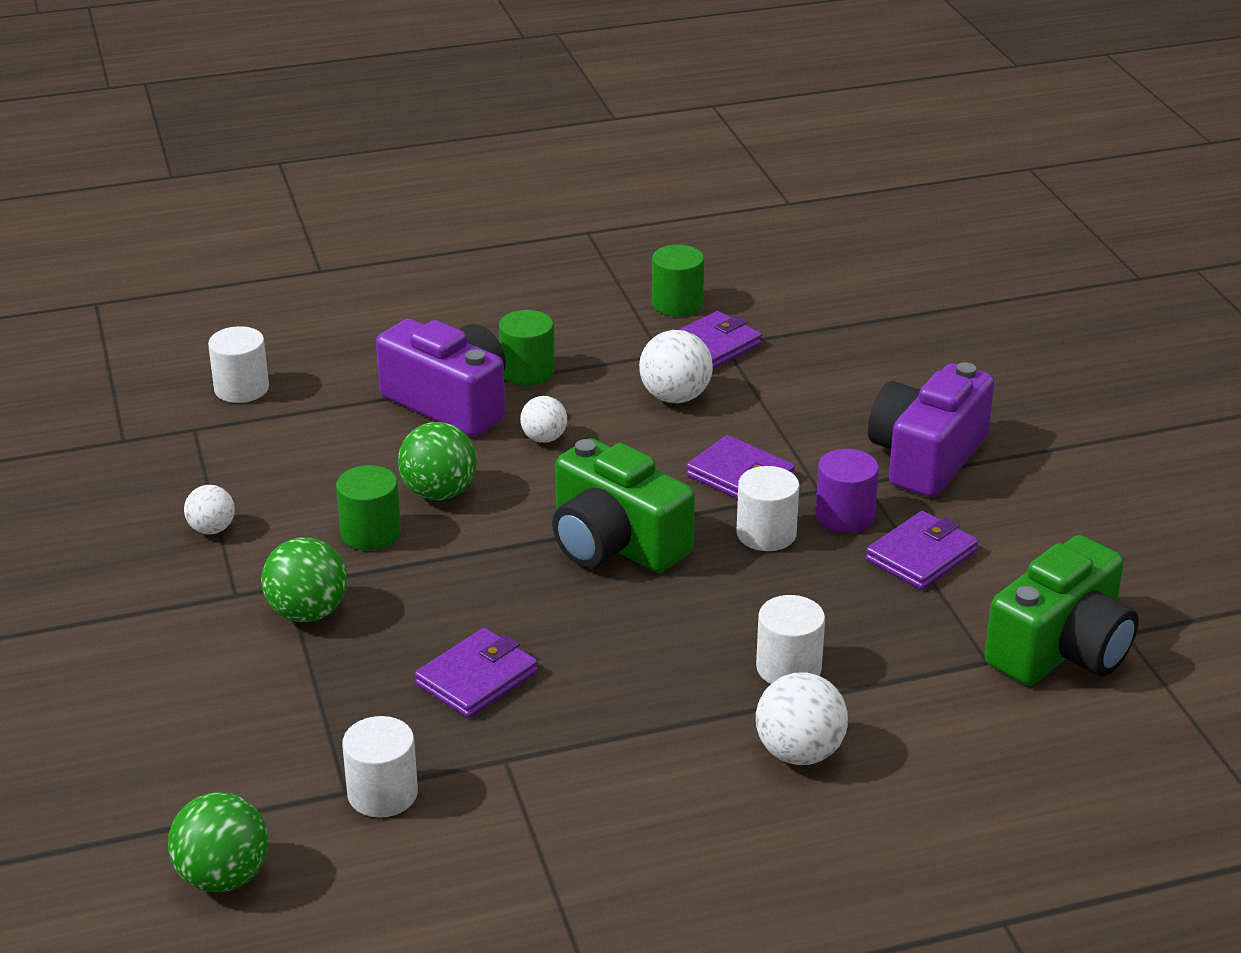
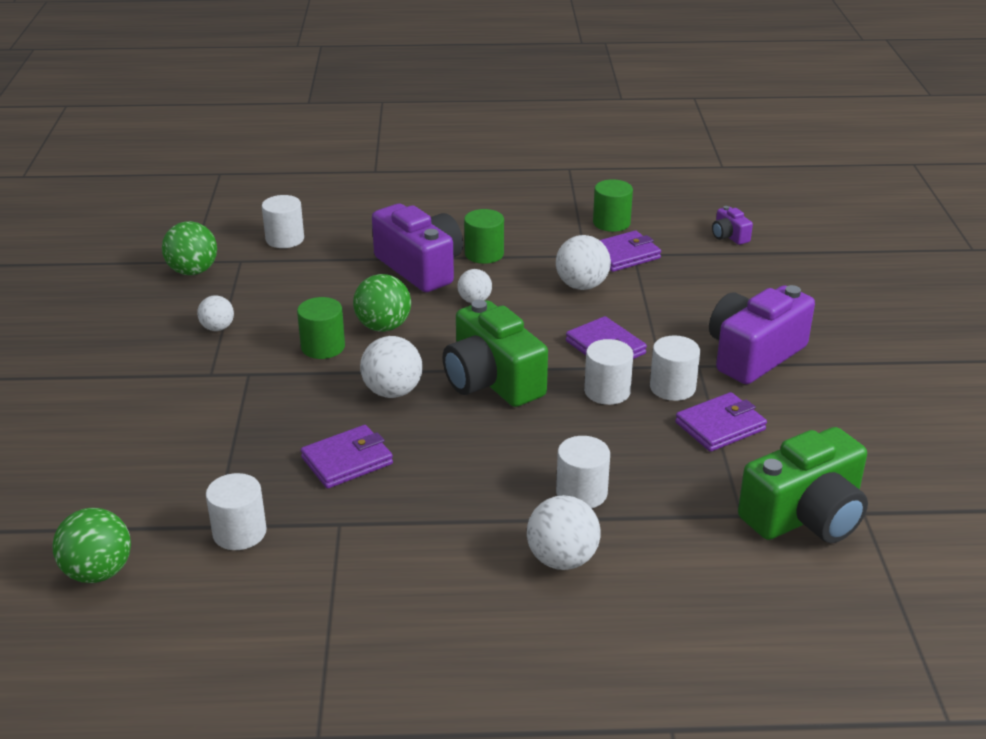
camera: 15 degrees right, 0 degrees up
green ball [261,537,347,622] -> green ball moved to [162,221,217,275]
purple cylinder [815,449,879,533] -> white cylinder [650,335,700,401]
none -> white ball [360,336,423,398]
none -> purple camera [712,206,753,245]

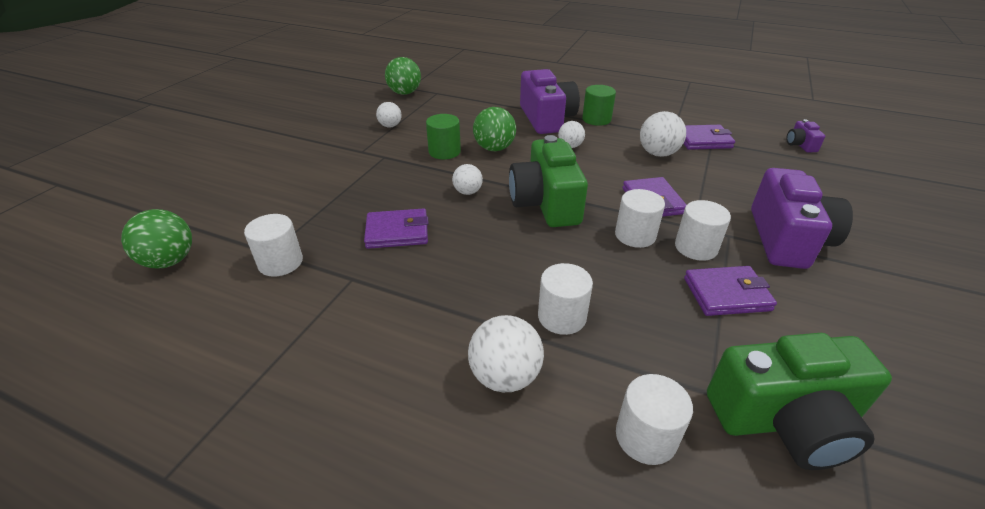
camera: 25 degrees right, 5 degrees up
white cylinder [262,195,304,248] -> white cylinder moved to [616,374,693,465]
white ball [360,336,423,398] -> white ball [452,164,483,195], size x0.62
green cylinder [593,179,633,232] -> none
purple camera [709,285,815,384] -> purple camera turned 120 degrees clockwise [751,168,853,269]

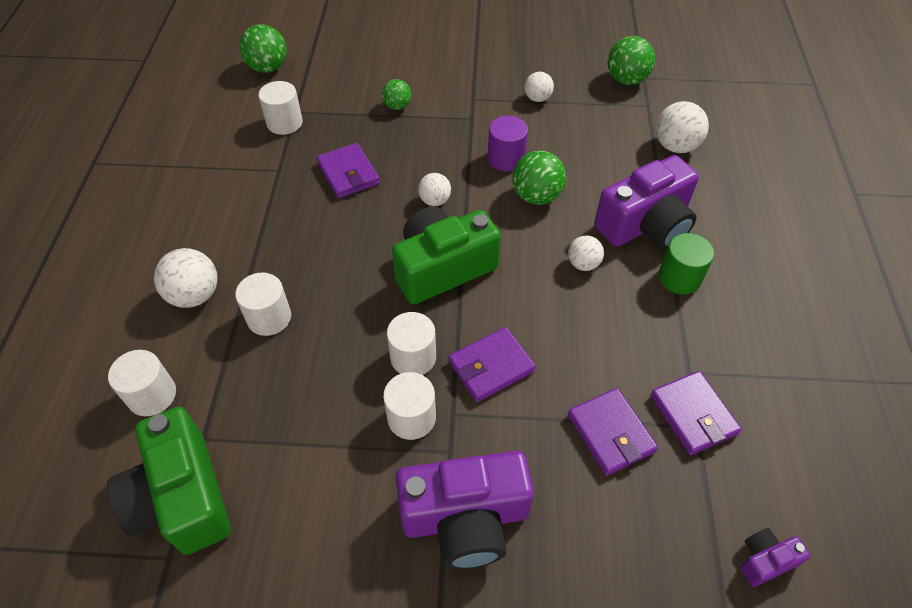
camera: 70 degrees right, 15 degrees up
green cylinder [426,114,461,159] -> purple cylinder [488,116,528,171]
white ball [640,111,686,157] -> white ball moved to [656,101,709,153]
purple wallet [684,266,777,316] -> purple wallet moved to [568,388,658,476]
none -> green ball [382,79,411,110]

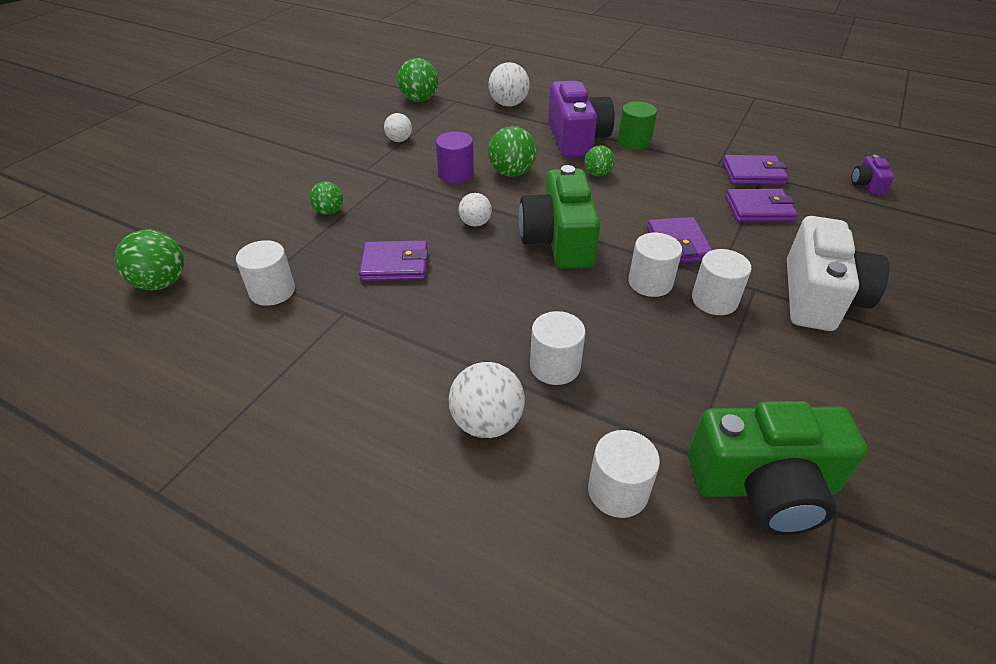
camera: 65 degrees left, 10 degrees down
purple camera [396,451,534,569] -> white camera [787,216,889,331]
white ball [568,236,604,271] -> green ball [584,145,615,176]

